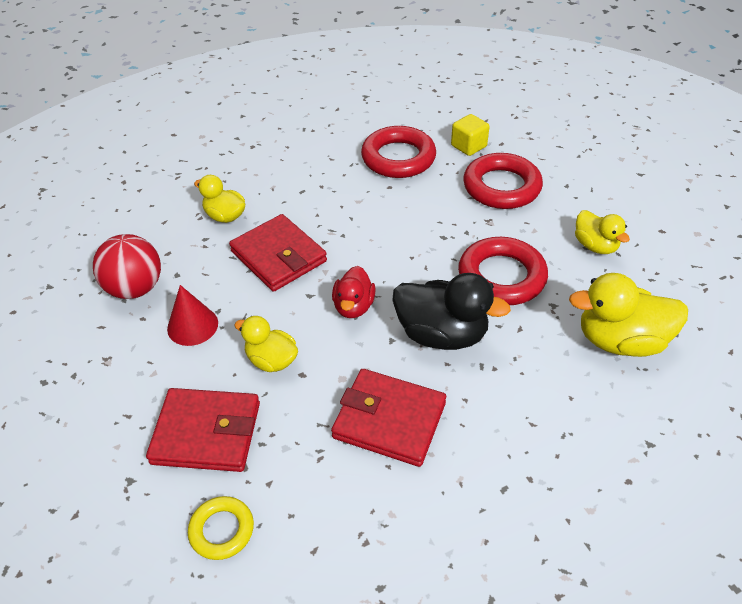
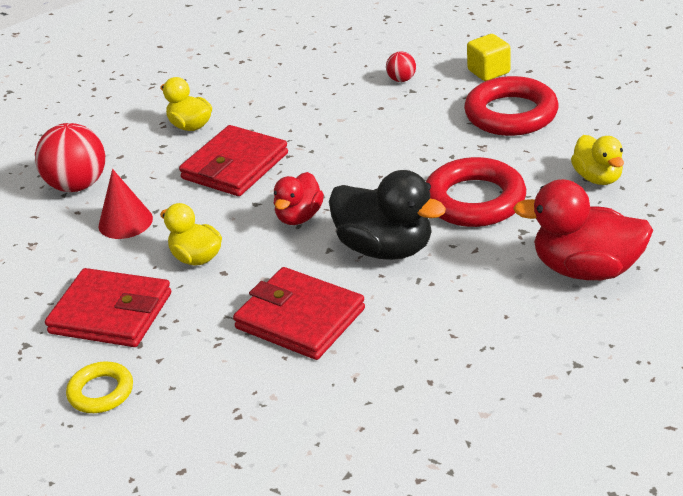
camera: 15 degrees right, 10 degrees down
red wallet [229,214,327,292] -> red wallet turned 60 degrees clockwise [179,125,288,196]
red ring [361,126,436,178] -> red ball [386,51,416,82]
yellow duck [569,273,688,357] -> red duck [513,179,653,280]

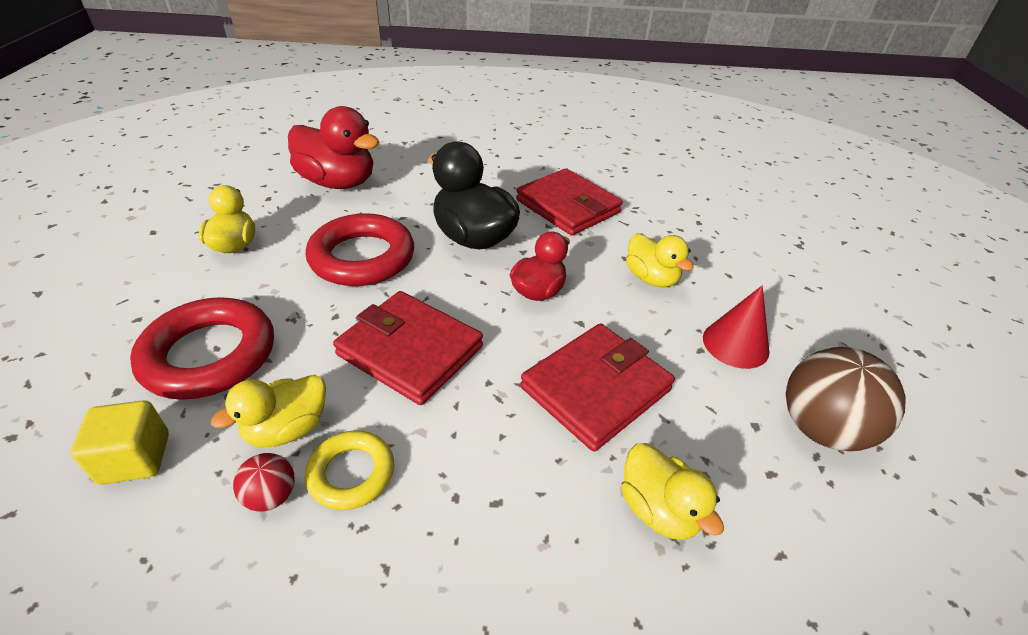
camera: 170 degrees left, 5 degrees up
red ball [35,123,105,192] -> brown ball [786,347,905,451]
red wallet [45,268,171,347] -> red wallet moved to [333,291,483,405]
yellow ring [66,362,133,413] -> yellow ring moved to [305,430,394,510]
none -> yellow duck [211,374,326,447]

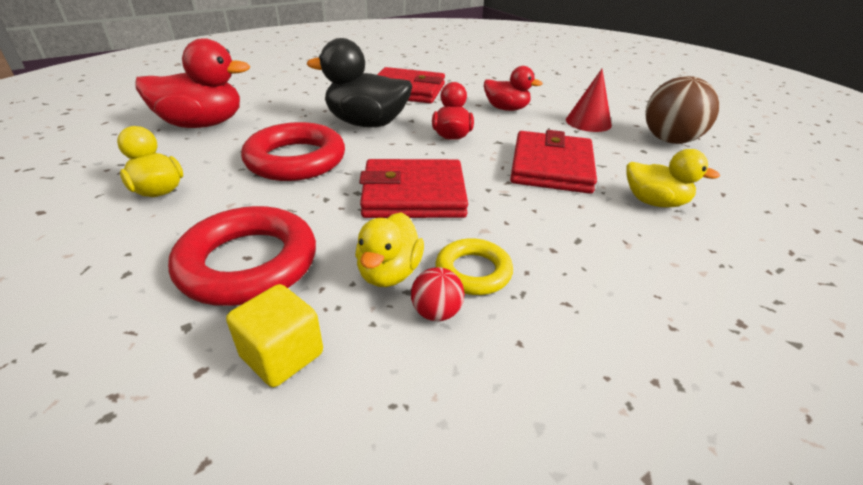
camera: 35 degrees left, 5 degrees down
yellow duck [626,233,693,287] -> red duck [484,66,543,111]

